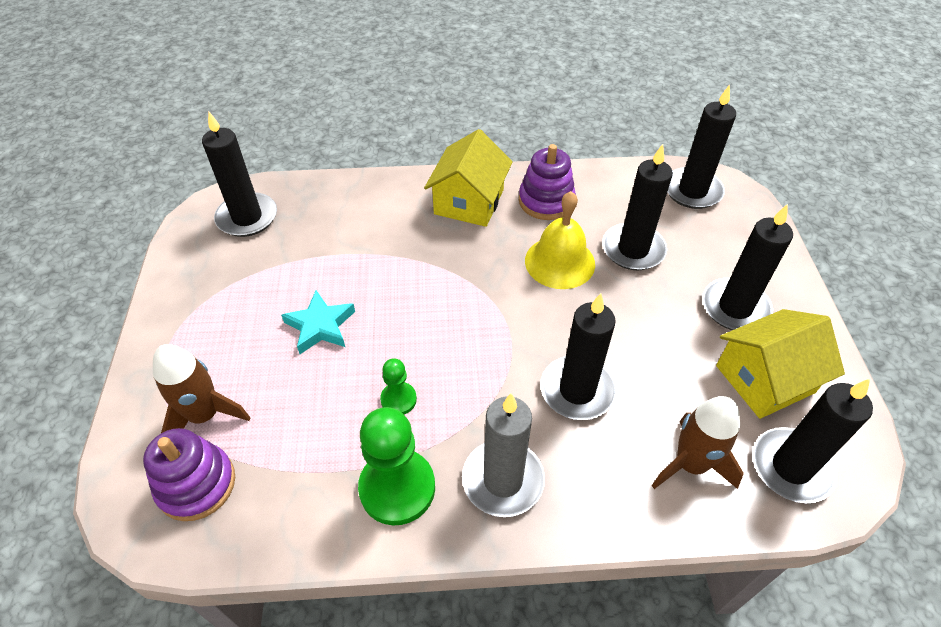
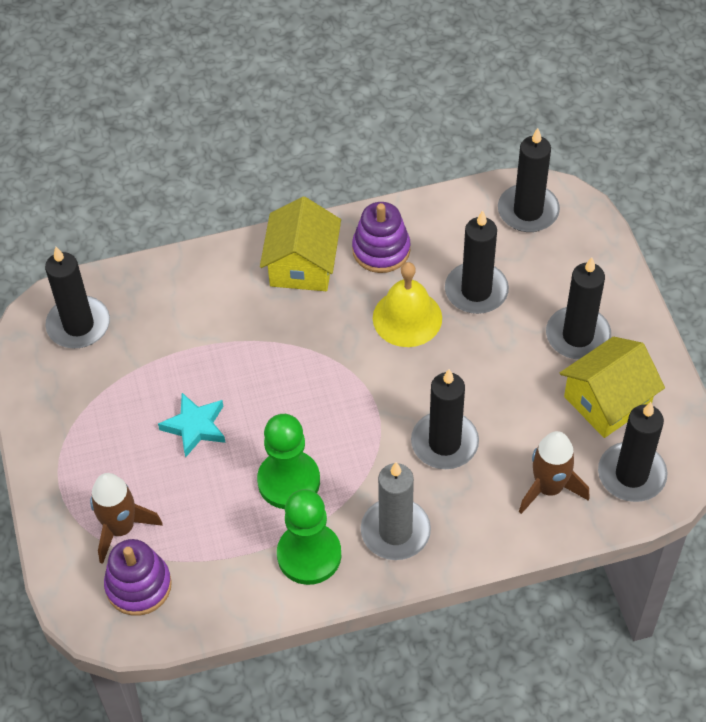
camera: 10 degrees left, 5 degrees up
green pawn [380,358,417,414] -> green pawn [257,414,320,509], size x1.93

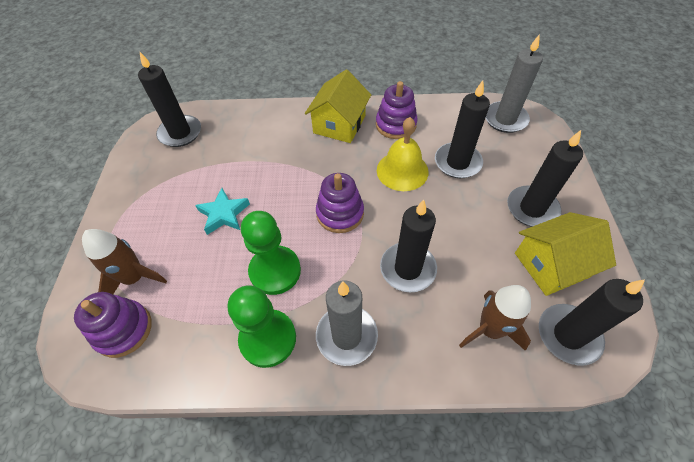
camera: 15 degrees right, 0 degrees up
black candle [498,128,560,232] -> grey candle [486,35,543,133]
none -> purple stacking toy [316,173,364,233]

